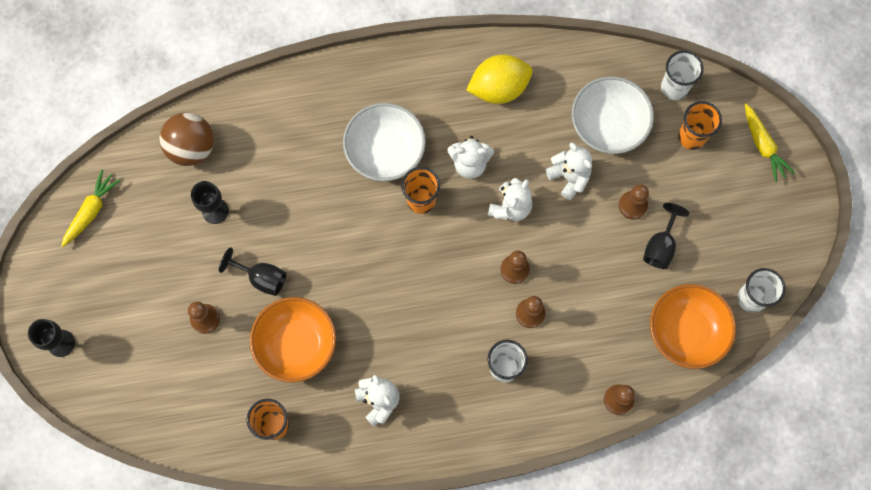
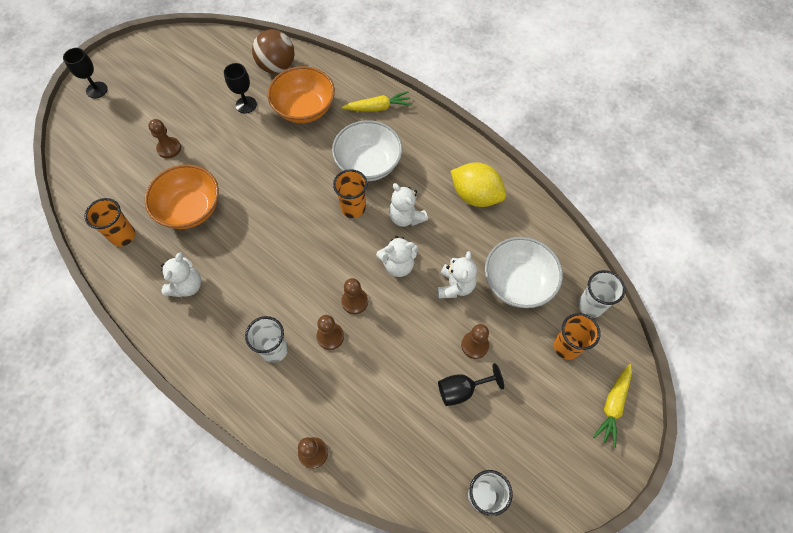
camera: 50 degrees right, 10 degrees down
yellow carrot [61,170,121,247] -> yellow carrot moved to [342,91,411,112]
black goblet [219,247,286,296] -> none
orange bowl [650,284,736,369] -> orange bowl moved to [267,66,335,123]

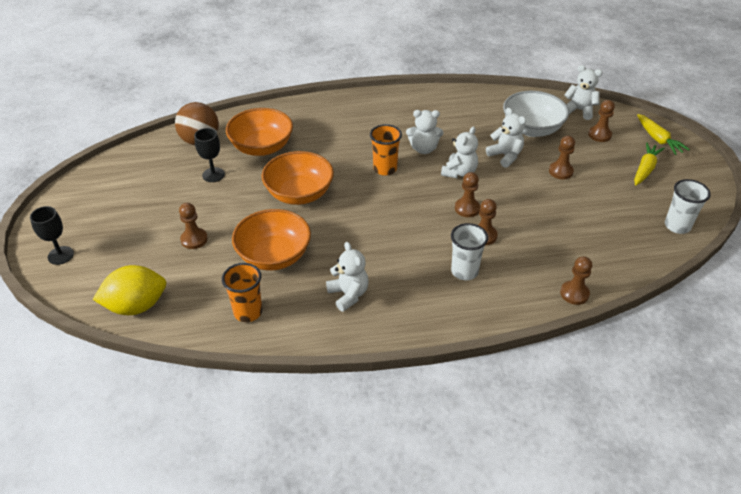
camera: 50 degrees left, 20 degrees down
white bowl [332,120,402,181] -> none
yellow carrot [342,91,411,112] -> yellow carrot moved to [634,143,665,186]
black goblet [438,363,504,406] -> none
yellow lemon [451,162,506,207] -> yellow lemon moved to [93,265,166,315]
orange cup [554,313,601,360] -> brown pawn [588,100,615,142]
white cup [578,270,626,318] -> white teddy bear [564,65,603,120]
none -> orange bowl [261,151,334,205]

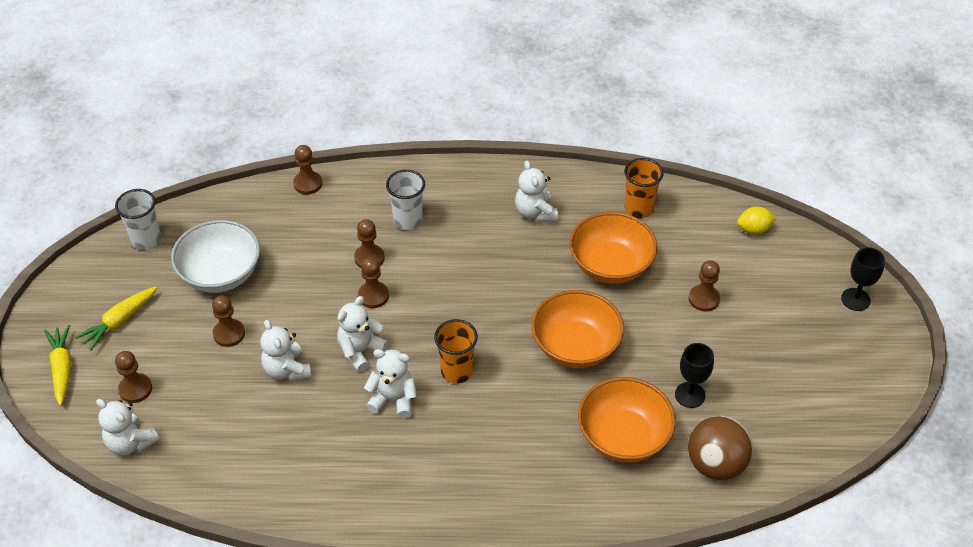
camera: 170 degrees left, 5 degrees up
yellow lemon [93,265,166,315] -> yellow lemon [737,206,777,235], size x0.56
white bowl [503,91,569,137] -> white bowl moved to [171,220,260,293]

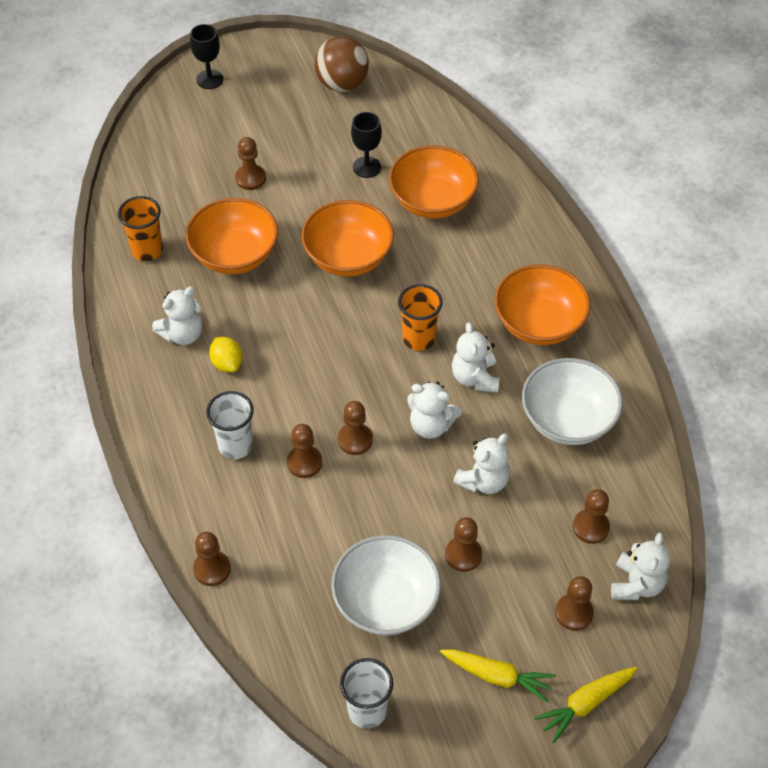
camera: 110 degrees left, 5 degrees up
brown ball [688,416,753,480] -> brown ball moved to [315,36,369,92]
yellow lemon [737,206,777,235] -> yellow lemon moved to [209,337,243,372]
none -> orange bowl [494,264,591,345]
none -> white bowl [522,358,623,445]
none -> brown pawn [573,489,610,544]

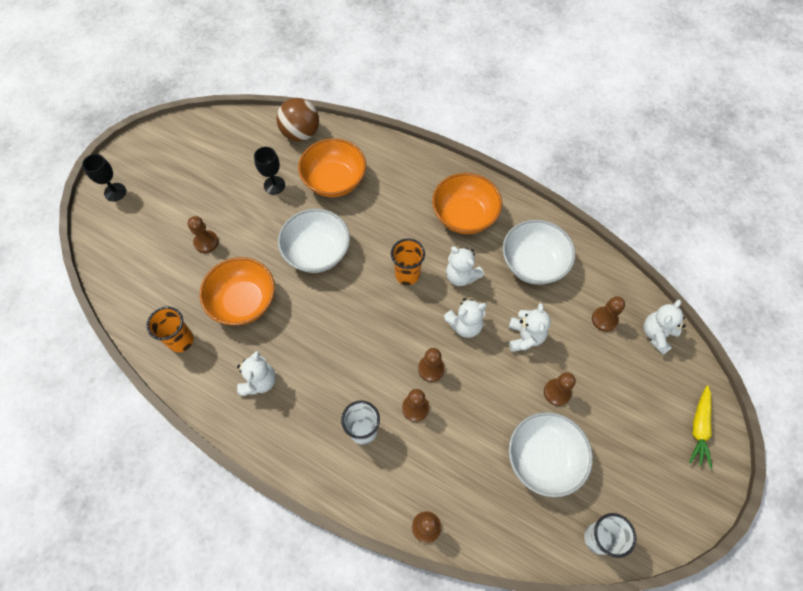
camera: 40 degrees left, 10 degrees up
yellow lemon [209,337,243,372] -> none
orange bowl [301,200,394,277] -> white bowl [278,209,350,273]
brown ball [315,36,369,92] -> brown ball moved to [276,98,319,141]
yellow carrot [440,649,556,703] -> none
brown pawn [555,576,594,631] -> none
white teddy bear [611,532,670,600] -> white teddy bear turned 120 degrees counterclockwise [643,300,686,355]

